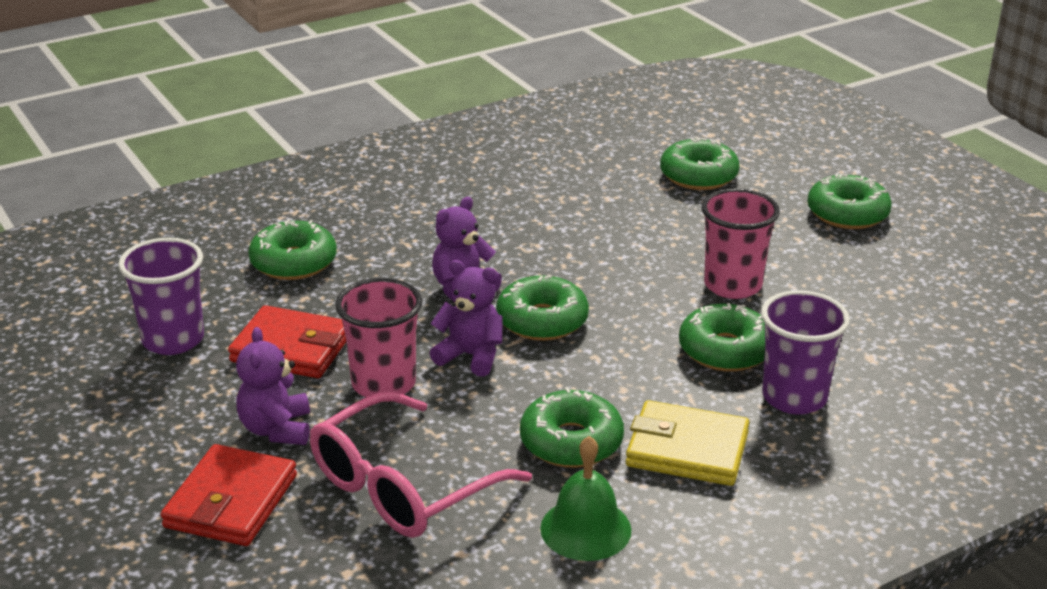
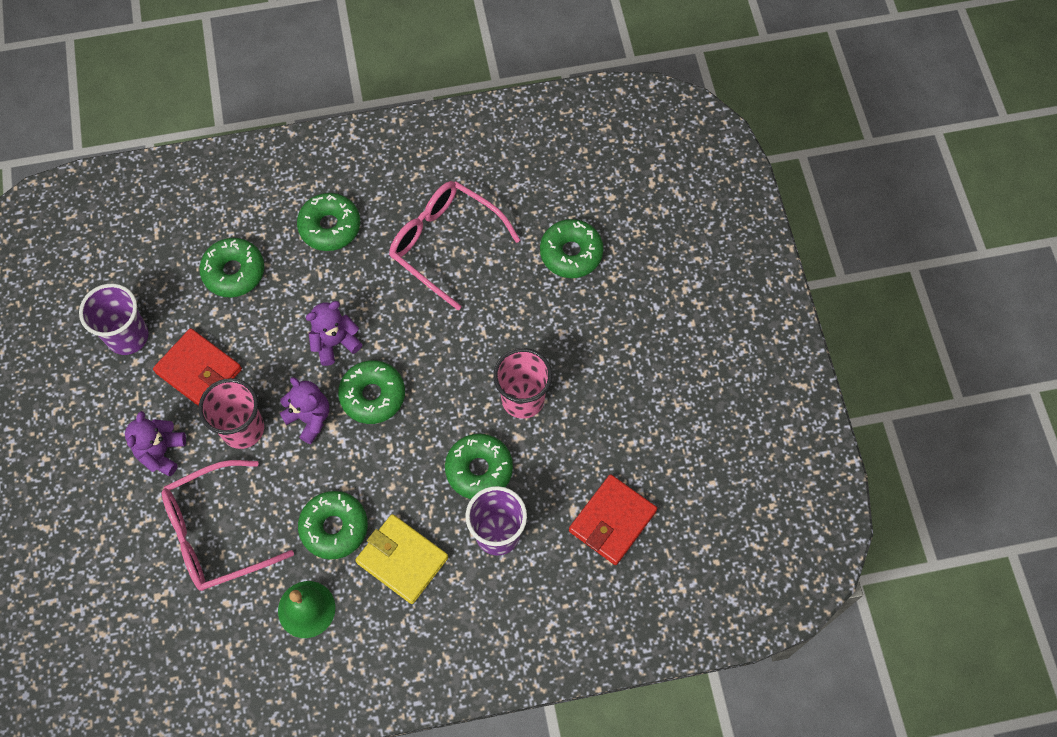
camera: 20 degrees right, 35 degrees up
red wallet [161,444,297,546] -> red wallet moved to [569,474,657,565]
green donut [807,173,892,229] -> green donut moved to [297,193,360,251]
none -> pink glasses [389,181,520,310]

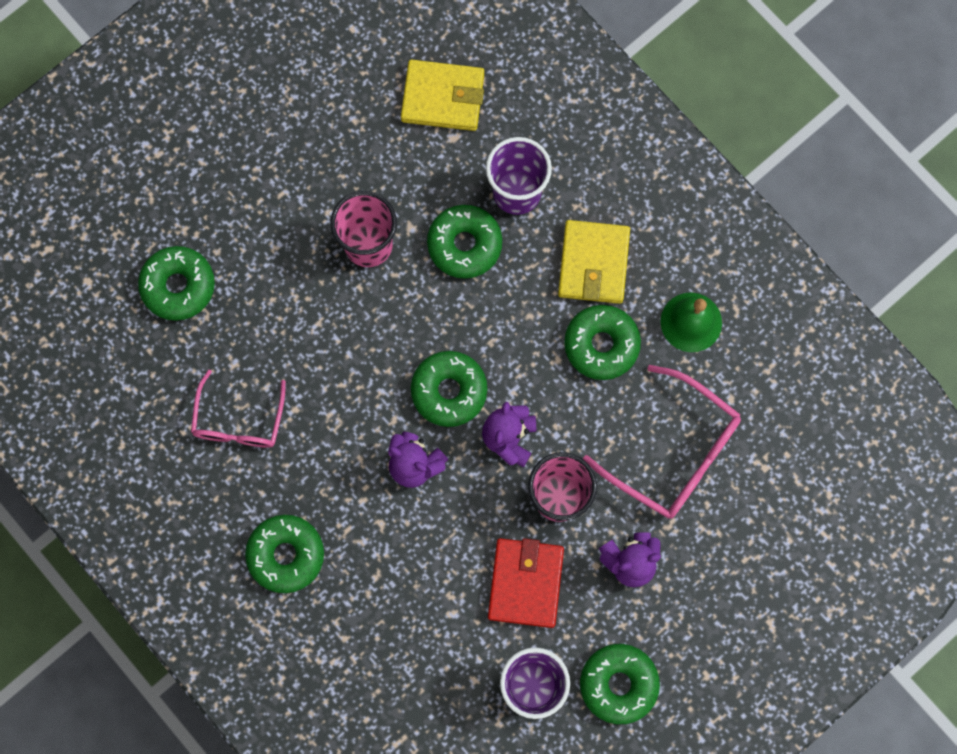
camera: 120 degrees left, 10 degrees up
green donut [199,238,264,297] -> green donut moved to [580,644,660,724]
pink glasses [389,181,520,310] -> pink glasses [191,370,286,448], size x0.66
red wallet [569,474,657,565] -> yellow wallet [401,60,484,131]

